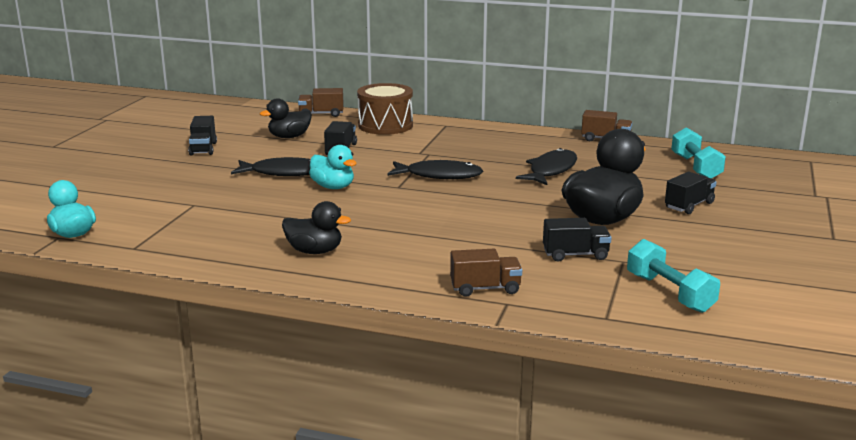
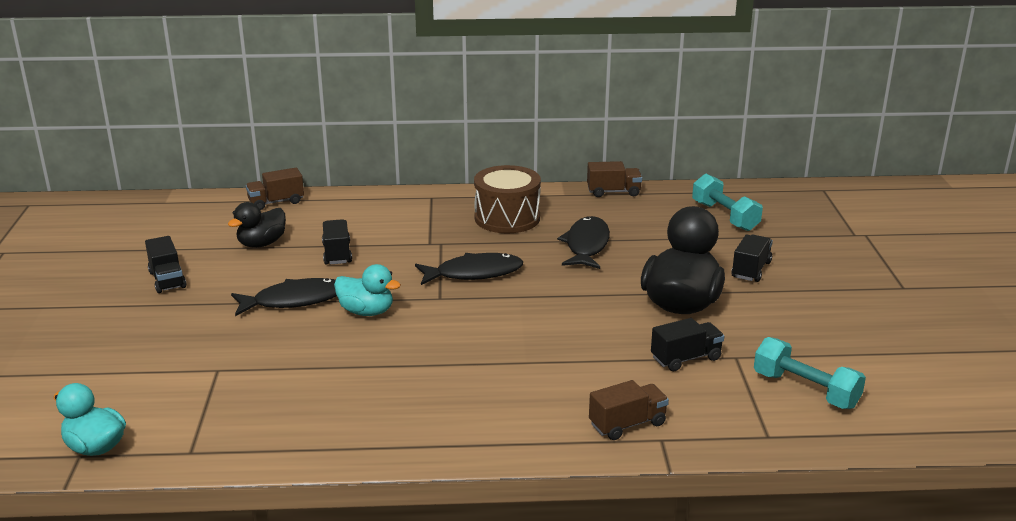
camera: 20 degrees left, 5 degrees up
black duck [282,201,351,254] -> none
brown drum [357,83,413,135] -> brown drum moved to [474,165,541,233]

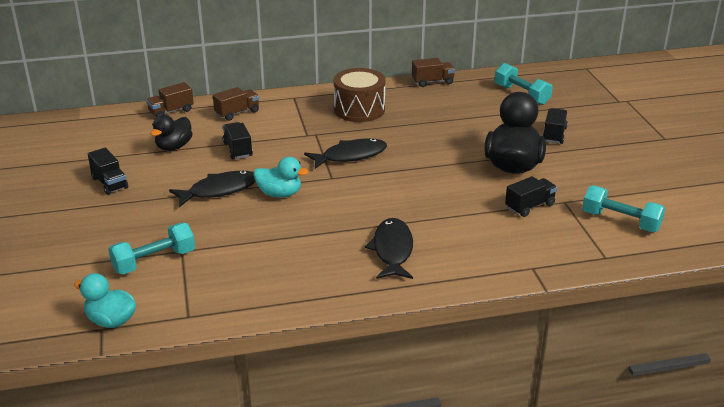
camera: 10 degrees left, 5 degrees up
black fish [557,216,610,269] -> black fish moved to [365,218,413,279]
brown truck [589,380,669,440] -> brown truck moved to [213,87,259,121]
none -> turquoise dumbbell [108,223,195,274]

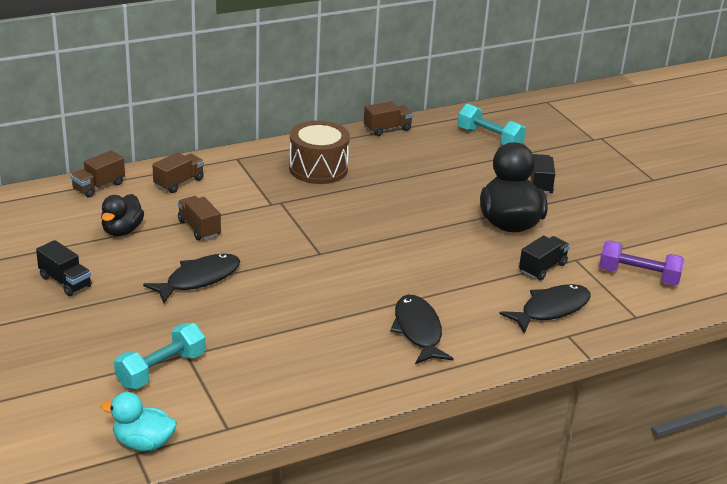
camera: 15 degrees left, 0 degrees up
black truck [223,122,253,159] -> brown truck [178,196,221,240]
turquoise duck [254,157,309,197] -> none
black fish [304,138,387,169] -> black fish moved to [499,284,590,334]
turquoise dumbbell [582,185,665,232] -> purple dumbbell [599,240,685,286]

